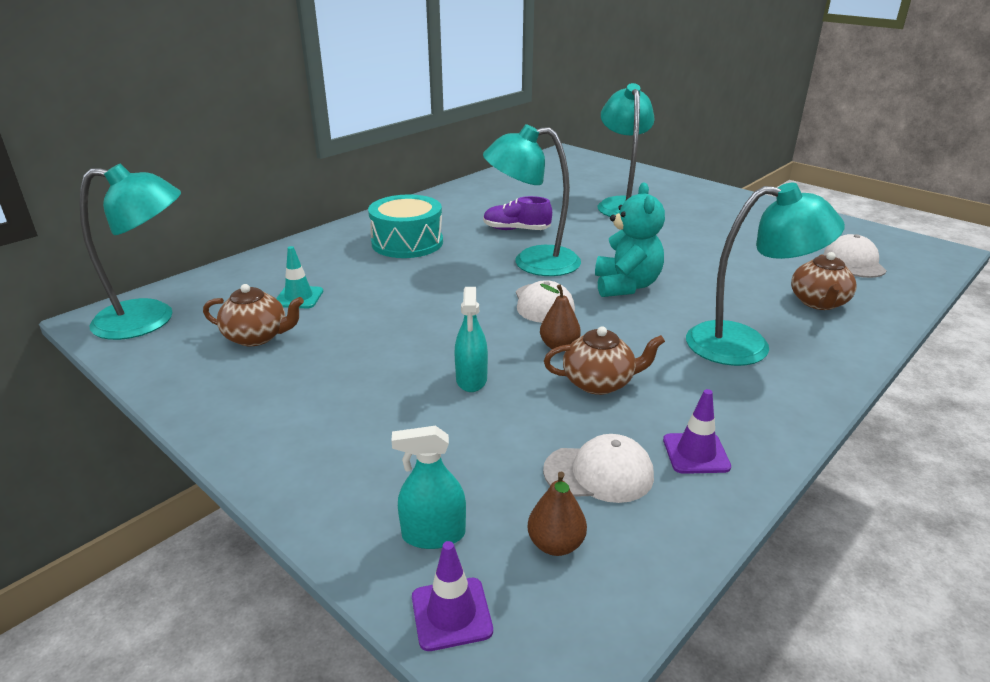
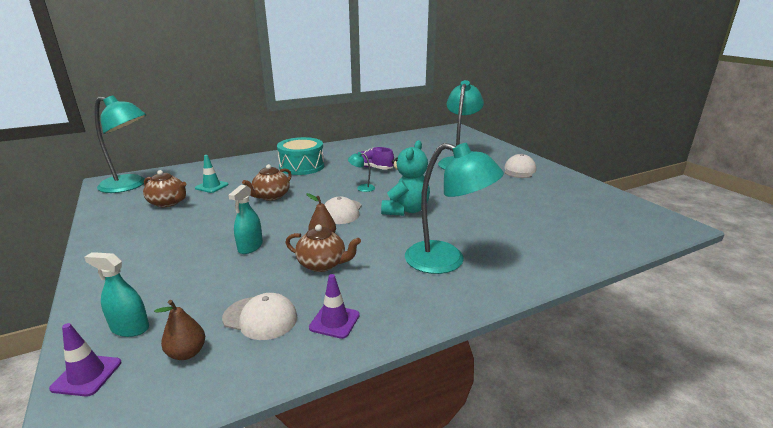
camera: 20 degrees right, 5 degrees down
turquoise lamp [483,124,581,276] -> turquoise lamp [348,152,375,192], size x0.41
brown teapot [791,252,857,310] -> brown teapot moved to [242,164,292,201]
white cap [823,234,887,278] -> white cap moved to [504,154,536,178]

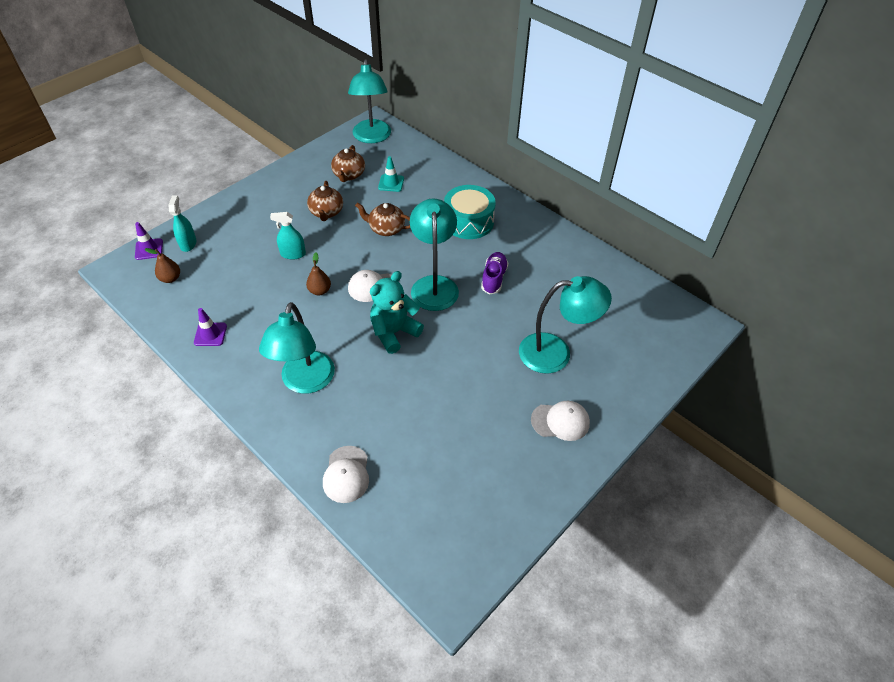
camera: 70 degrees right, 25 degrees up
white cap [222,293,297,340] -> white cap moved to [323,446,369,503]
brown teapot [286,224,361,272] -> brown teapot moved to [307,181,343,221]
turquoise lamp [348,152,375,192] -> turquoise lamp [410,198,459,311], size x2.42
turquoise teddy bear [381,140,430,216] -> turquoise teddy bear turned 135 degrees clockwise [370,271,424,354]

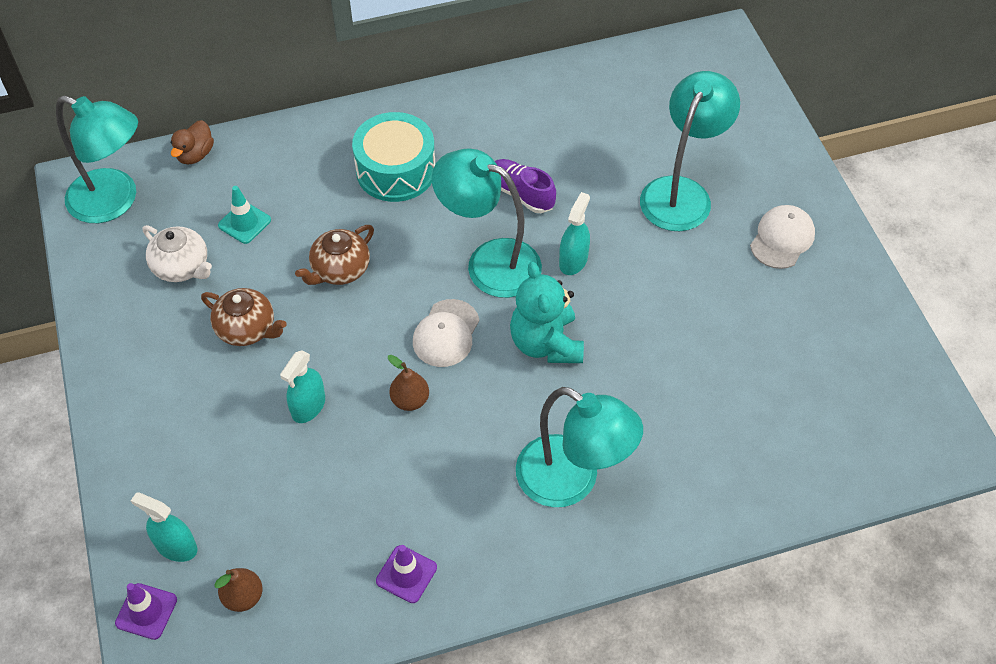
camera: 60 degrees left, 5 degrees up
white cap [323,446,369,503] -> none
brown teapot [331,145,365,182] -> white teapot [142,225,212,282]
none -> brown duck [171,120,214,164]
none -> turquoise spray bottle [559,192,590,275]

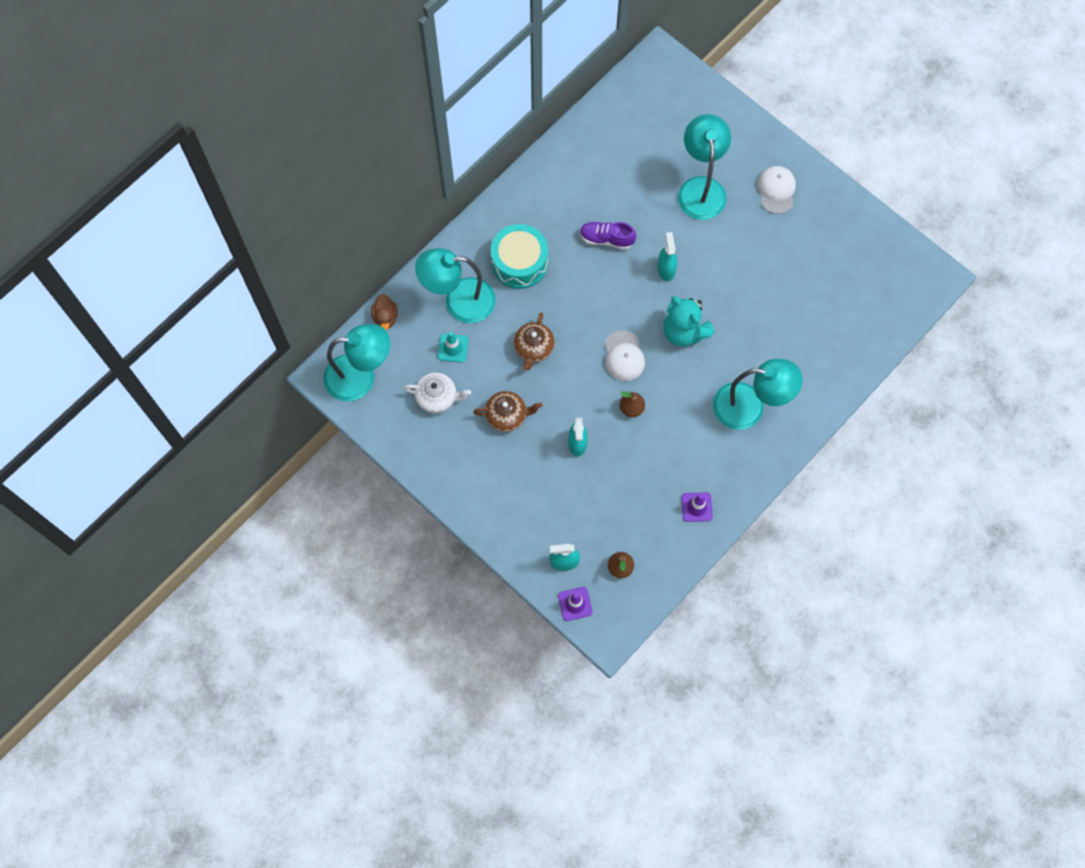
camera: 30 degrees left, 15 degrees up
turquoise lamp [432,148,542,298] -> turquoise lamp moved to [415,248,496,323]

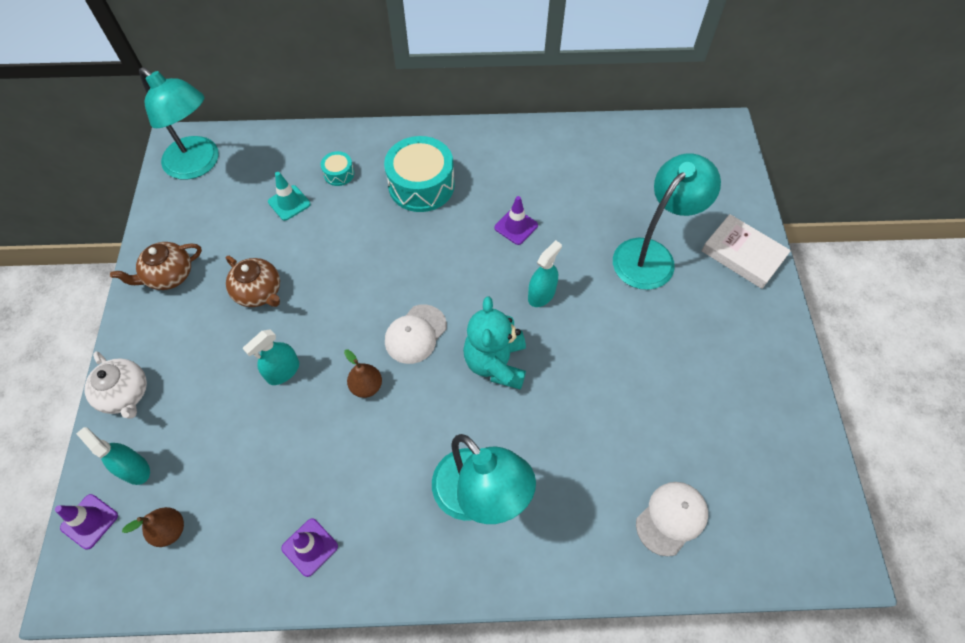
camera: 45 degrees right, 10 degrees down
brown duck [371,294,398,330] -> none
white teapot [404,373,471,413] -> white teapot moved to [84,351,147,419]
turquoise lamp [415,248,496,323] -> turquoise drum [320,151,354,186]
brown teapot [514,312,555,371] -> brown teapot moved to [110,242,202,290]
purple shoe [580,222,636,250] -> purple traffic cone [494,196,538,245]
white cap [758,166,796,214] -> white cap moved to [636,482,708,556]
none -> white book [702,214,791,289]

